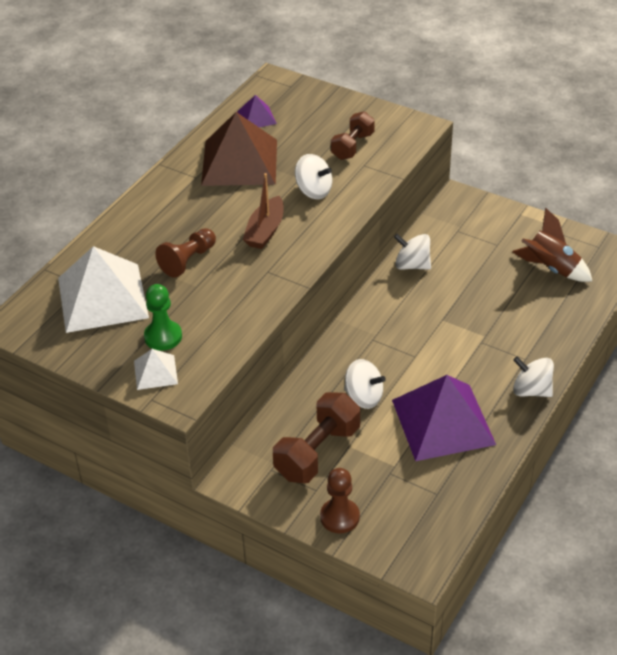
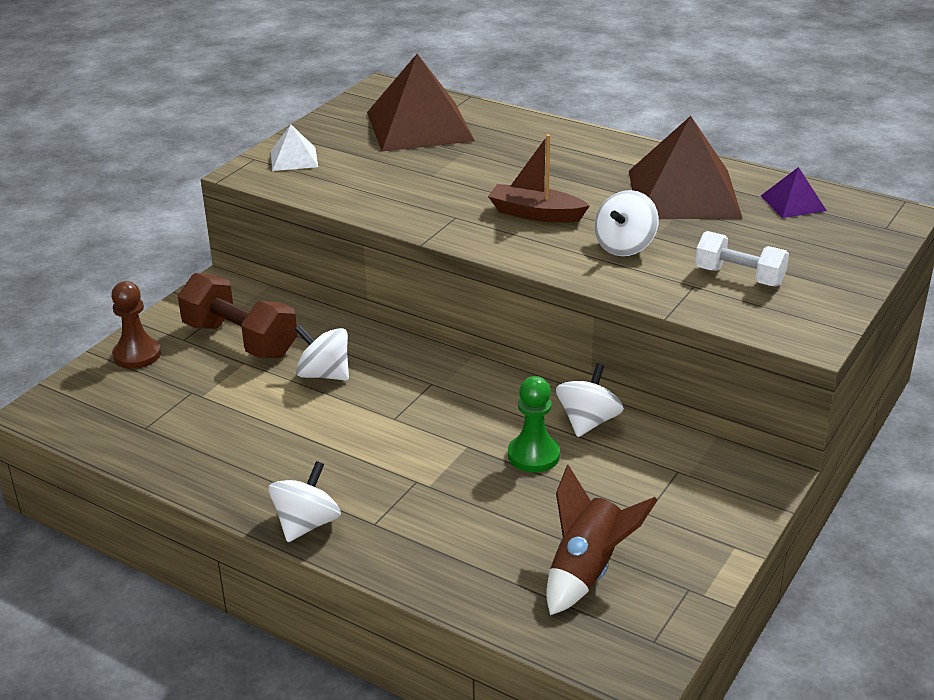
camera: 90 degrees right, 10 degrees down
white pyramid [58,246,149,333] -> brown pyramid [367,54,475,152]
green pawn [144,284,182,351] -> green pawn moved to [508,376,560,472]
brown pawn [155,228,216,278] -> none
brown dumbbell [331,111,375,160] -> white dumbbell [695,231,789,286]
white spinning top [344,359,386,409] -> white spinning top turned 90 degrees clockwise [295,325,349,381]
purple pyramid [392,375,496,461] -> none

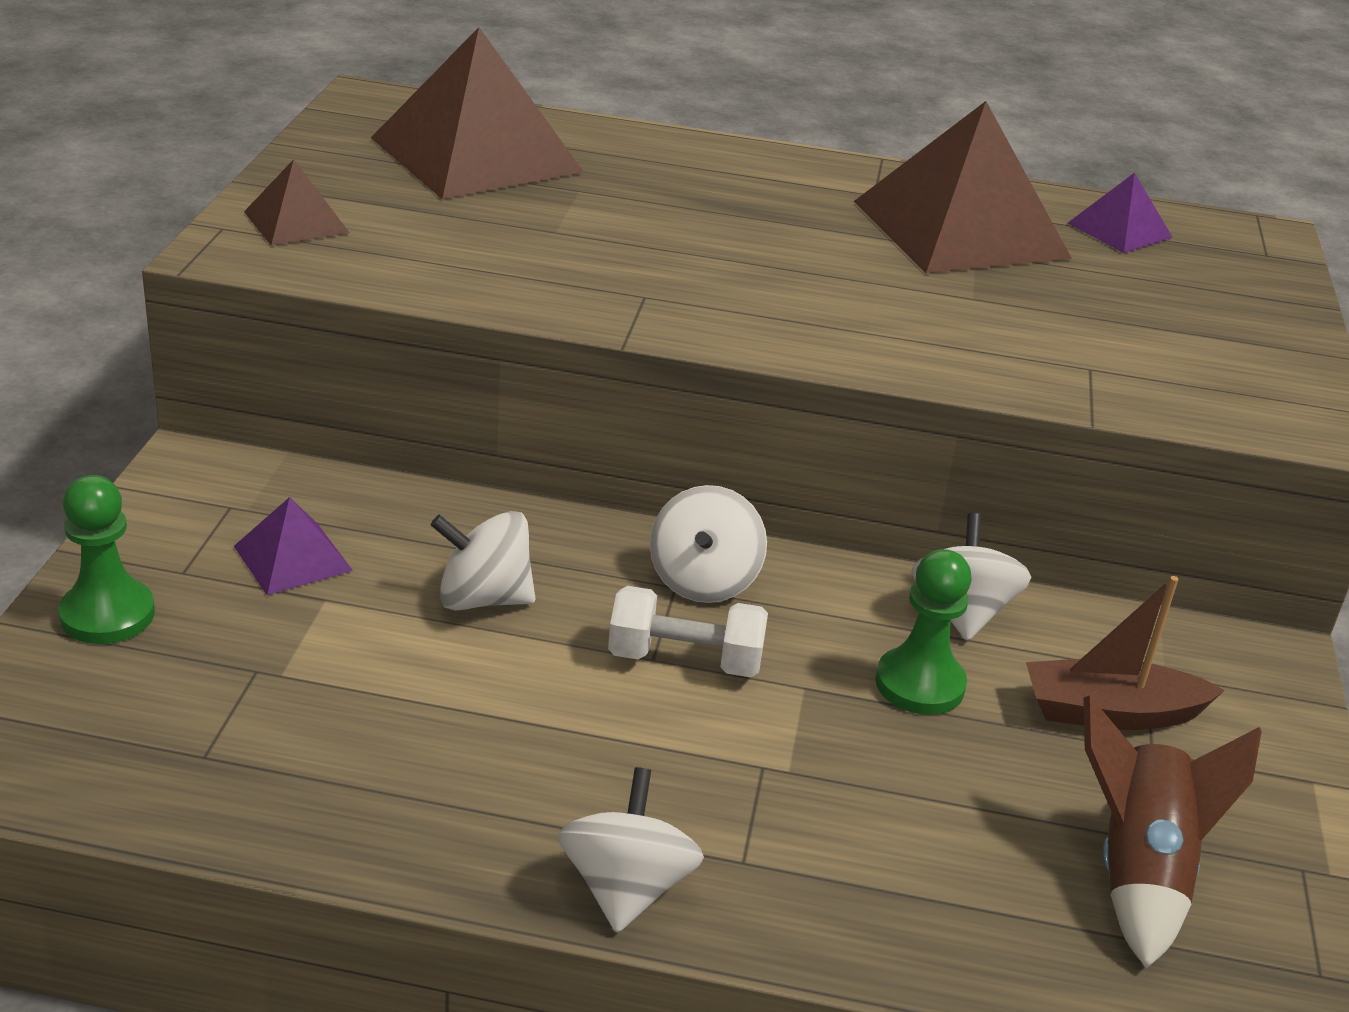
camera: 25 degrees left, 0 degrees up
brown pawn [111,281,161,369] -> green pawn [58,475,155,644]
brown dumbbell [178,273,298,358] -> purple pyramid [234,497,353,595]
white pyramid [271,125,318,171] -> brown pyramid [244,159,350,246]
brown boat [488,134,590,223] -> brown boat moved to [1026,576,1225,730]
white spinning top [594,190,659,256] -> white spinning top moved to [650,485,767,603]
white dumbbell [695,231,789,286] -> white dumbbell moved to [608,586,768,677]

